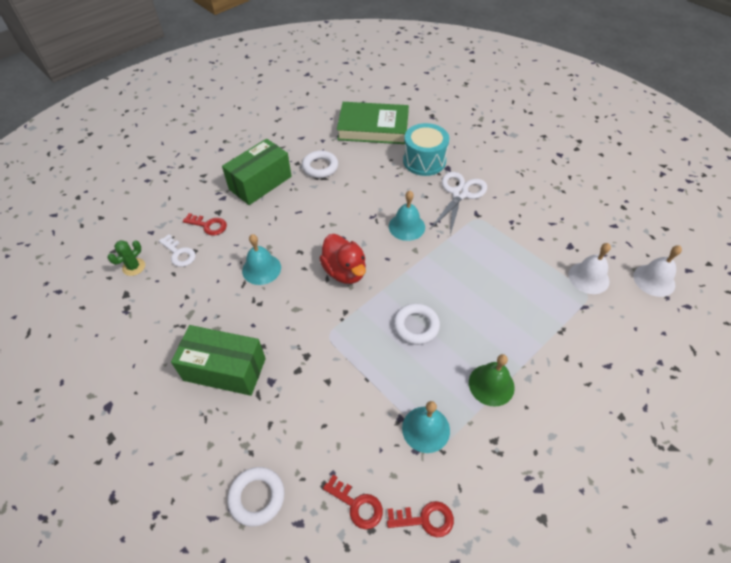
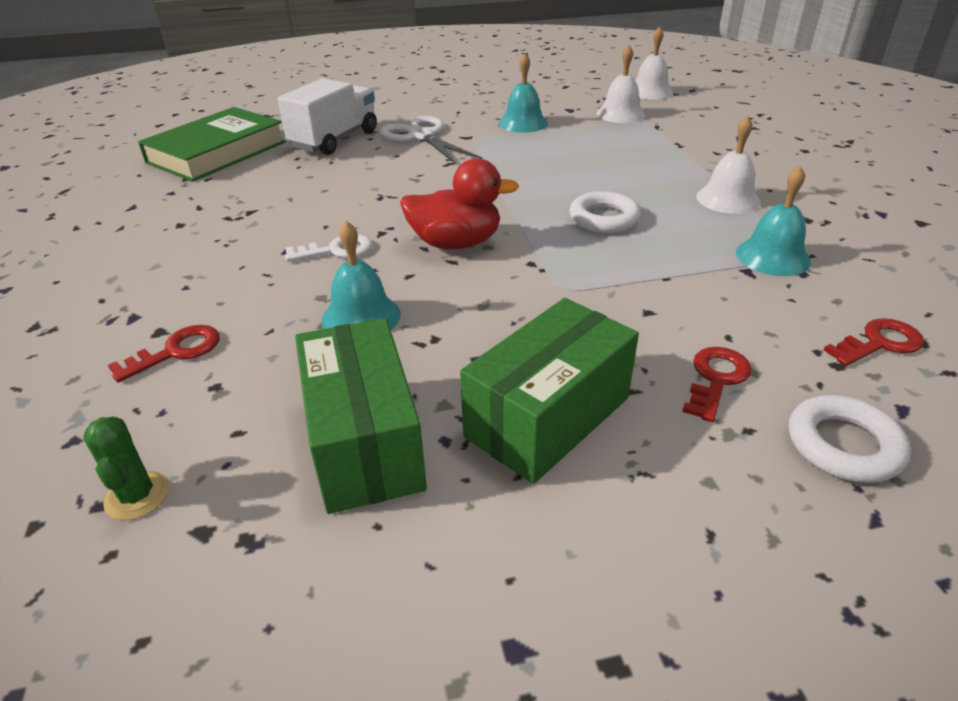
camera: 60 degrees left, 15 degrees down
white key [159,234,196,267] -> white key moved to [285,234,372,262]
green box [222,139,292,205] -> green box moved to [295,318,427,514]
white ring [302,151,338,178] -> none
red key [387,501,454,537] -> red key moved to [682,347,752,422]
turquoise bell [389,191,425,241] -> turquoise bell moved to [499,53,548,133]
turquoise drum [403,123,449,176] -> white truck [278,78,377,155]
green bell [469,354,515,407] -> white bell [696,116,761,214]

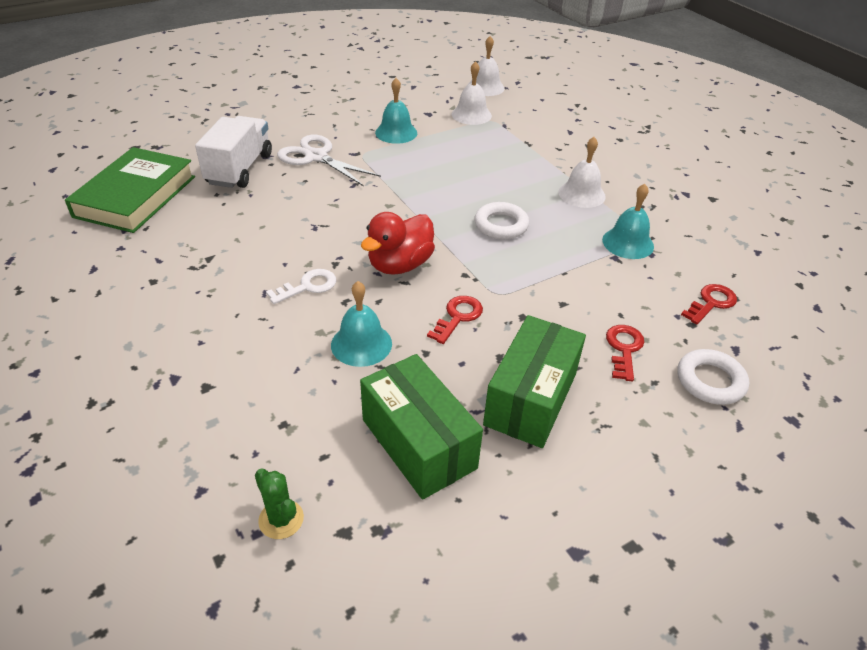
camera: 20 degrees left, 5 degrees up
red key [108,325,220,383] -> red key moved to [427,296,483,344]
red duck [400,158,519,249] -> red duck turned 150 degrees clockwise [361,212,435,275]

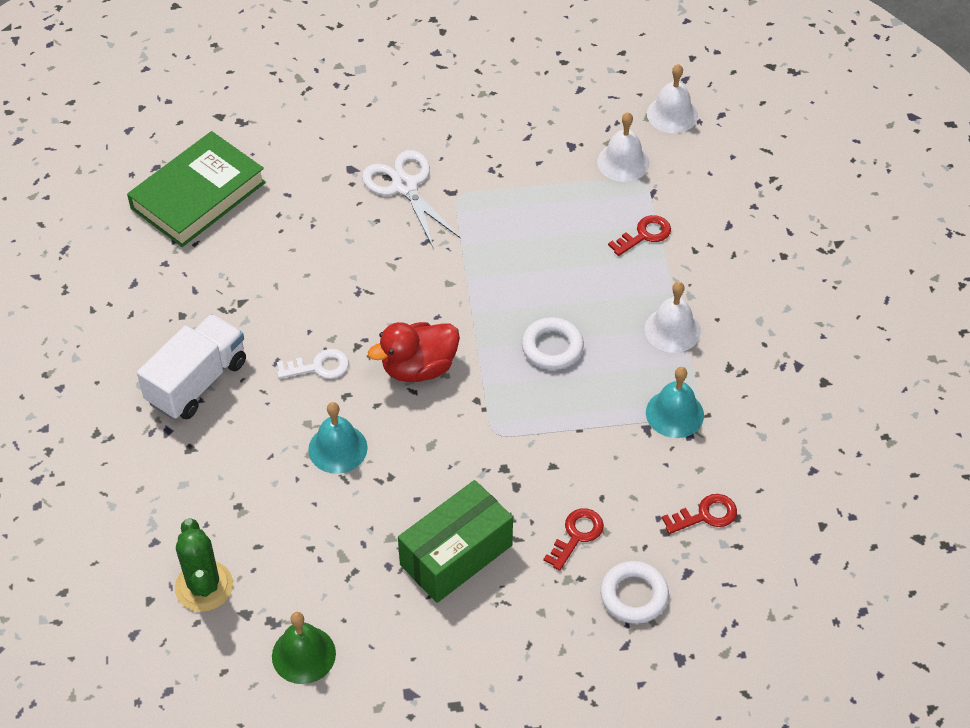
camera: 25 degrees right, 10 degrees up
white truck [195,116,272,188] -> white truck moved to [137,314,246,419]
green cactus [255,469,304,539] -> green cactus [175,518,233,612], size x1.61
green box [360,354,483,500] -> none
turquoise bell [375,78,417,144] -> none
red key [427,296,483,344] -> red key moved to [608,215,671,256]
none -> green bell [272,612,336,684]

